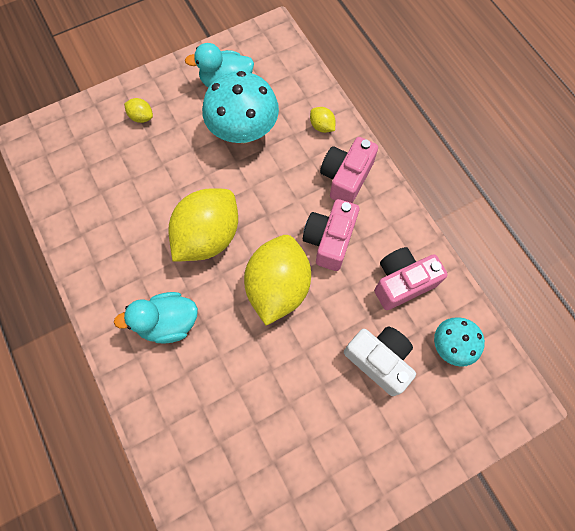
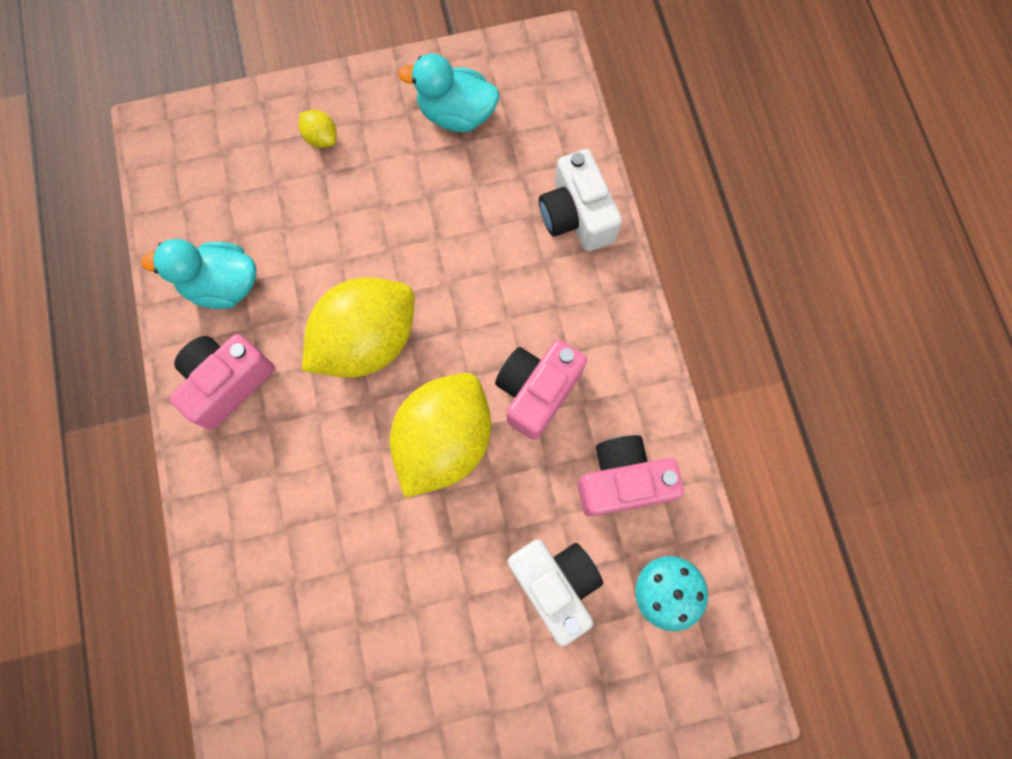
camera: 15 degrees right, 5 degrees up
turquoise duck [114,292,198,344] -> turquoise duck moved to [141,239,256,309]
turquoise mushroom [202,71,279,143] -> none
yellow lemon [310,107,336,133] -> white camera [539,149,622,252]
pink camera [320,137,378,203] -> pink camera moved to [169,334,275,430]

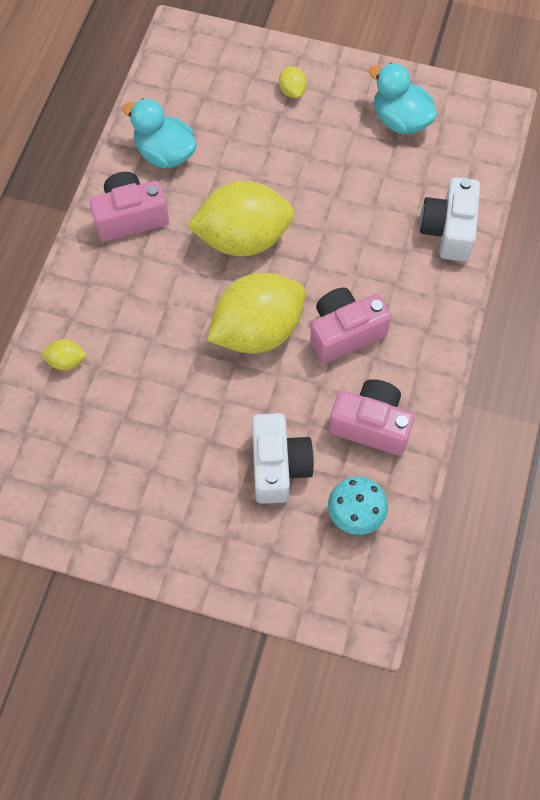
camera: 30 degrees right, 10 degrees down
none -> yellow lemon [42,339,87,370]

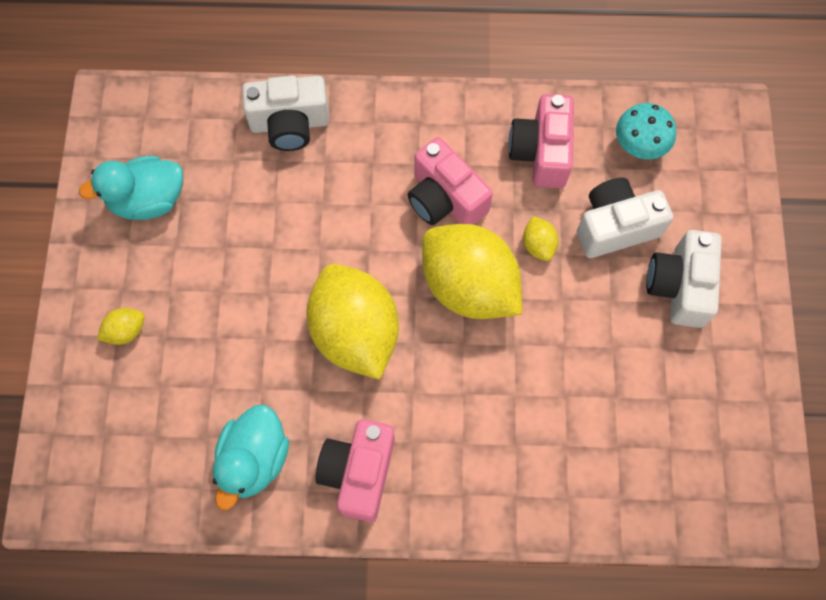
camera: 105 degrees left, 5 degrees up
yellow lemon [42,339,87,370] -> yellow lemon moved to [523,216,559,261]
pink camera [89,172,169,242] -> pink camera turned 45 degrees clockwise [316,419,395,522]
turquoise duck [369,63,438,134] -> turquoise duck turned 45 degrees clockwise [79,156,183,220]
none -> white camera [646,230,722,328]

